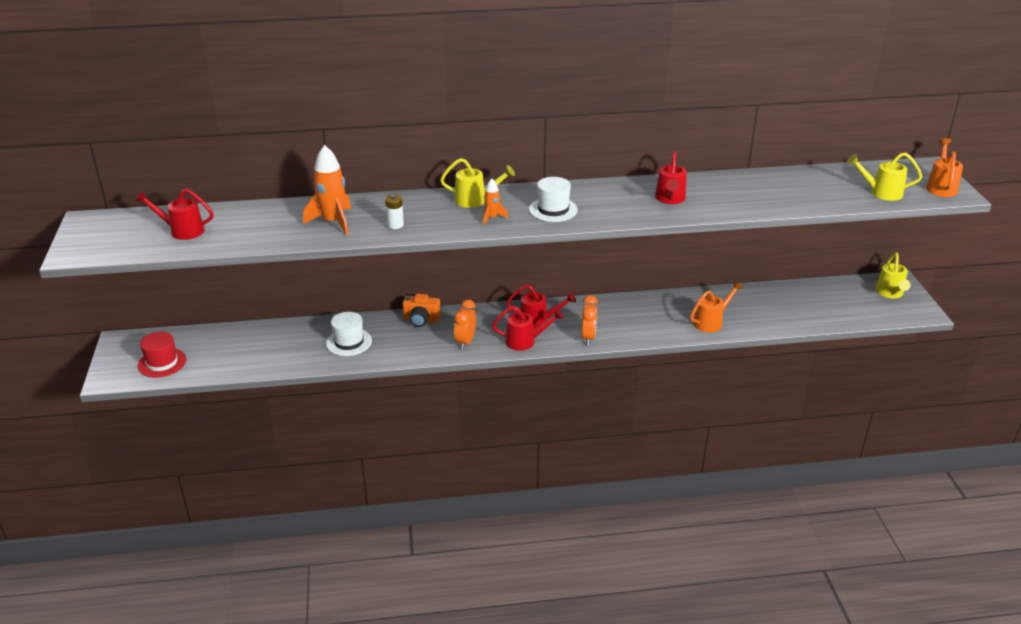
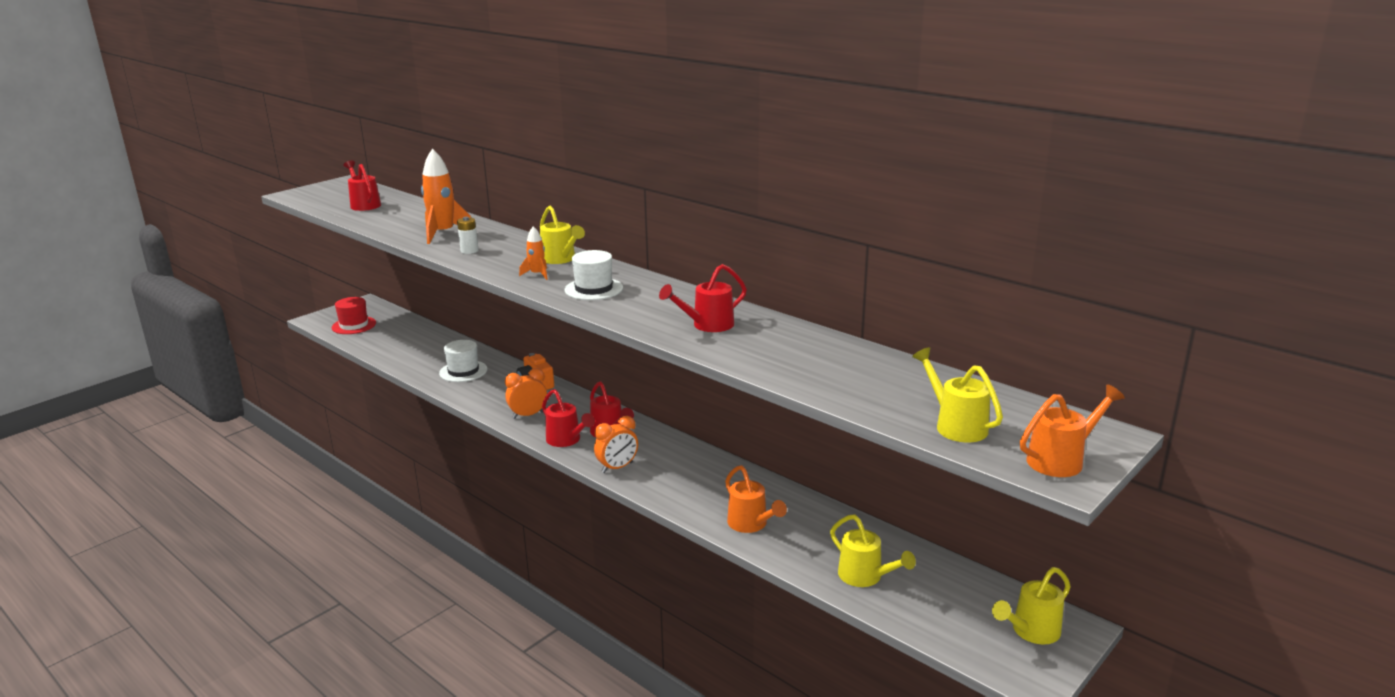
camera: 50 degrees right, 10 degrees down
orange watering can [690,281,743,333] -> orange watering can turned 45 degrees clockwise [725,465,787,533]
none -> yellow watering can [830,514,916,587]

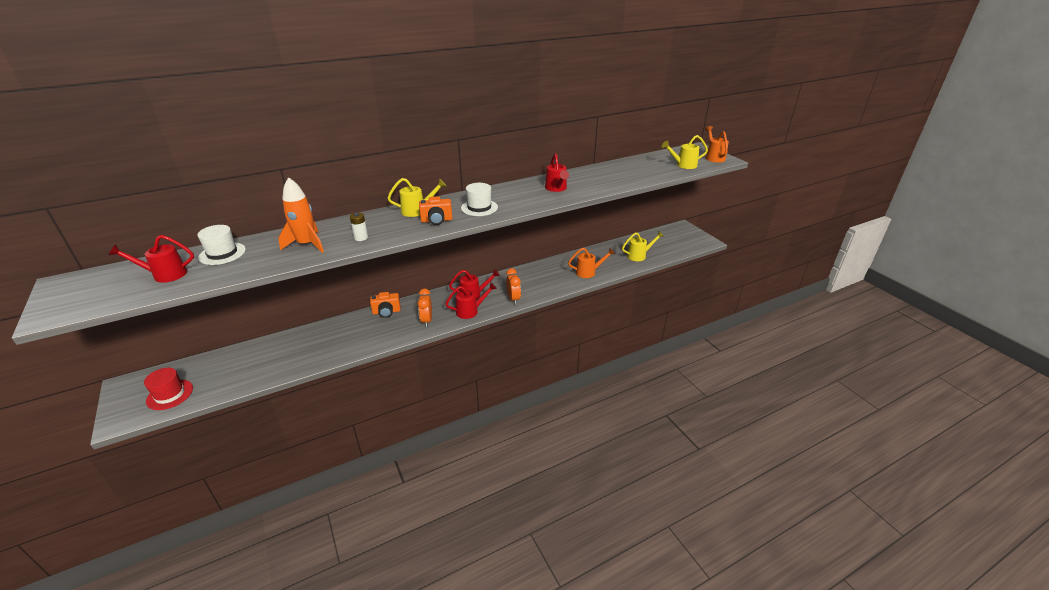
camera: 70 degrees left, 10 degrees up
white hat [439,340,488,382] -> white hat moved to [197,225,246,265]
orange rocket [519,226,548,280] -> orange camera [419,196,452,225]
yellow watering can [992,567,1071,645] -> none

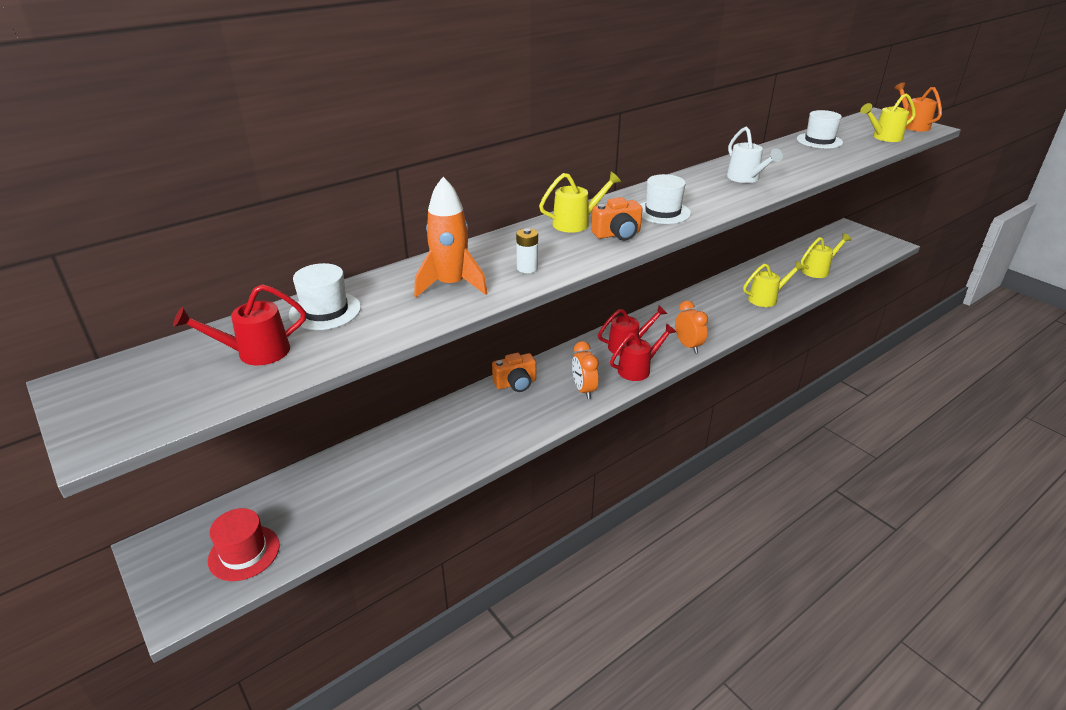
camera: 10 degrees left, 0 degrees up
red watering can [545,153,569,192] -> white watering can [727,127,783,183]
orange watering can [568,248,615,278] -> yellow watering can [743,261,804,307]
none -> white hat [797,110,843,148]

